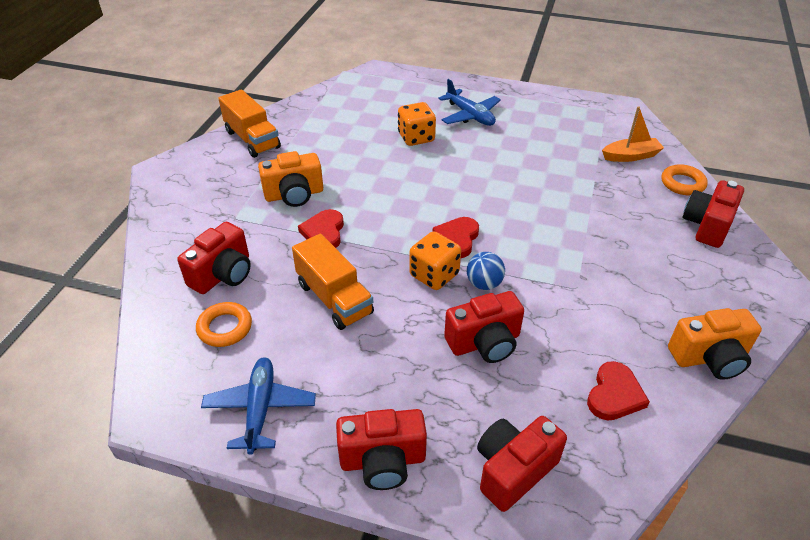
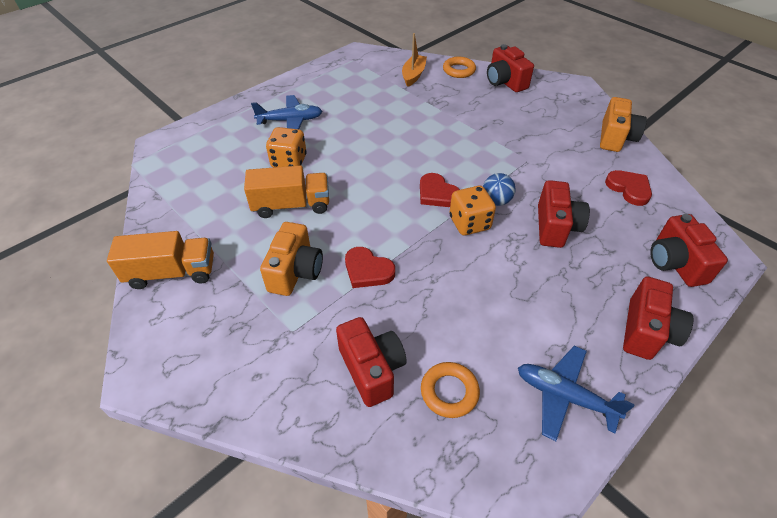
camera: 60 degrees left, 5 degrees up
orange truck [292,234,374,330] -> orange truck moved to [244,165,329,218]

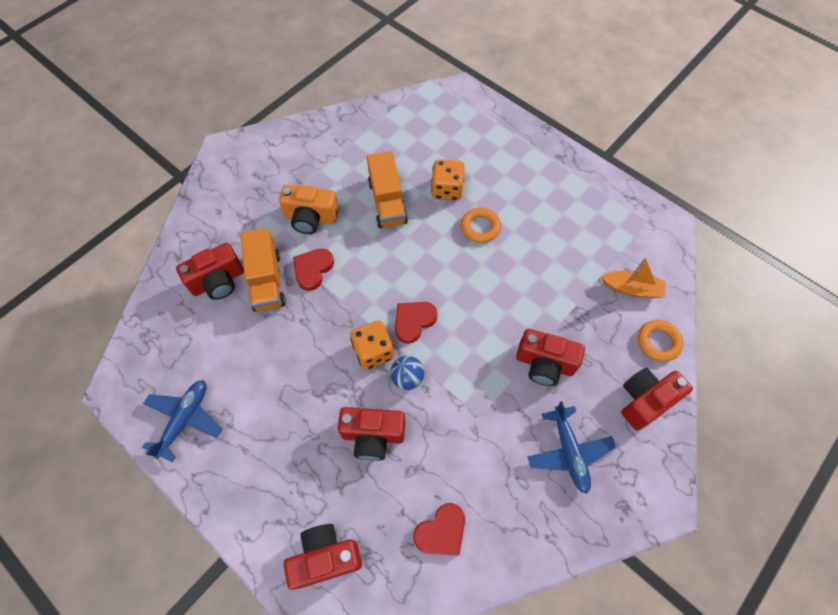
camera: 85 degrees right, 15 degrees up
orange truck [107,231,214,289] -> orange truck moved to [241,229,286,312]
blue plane [251,95,322,129] -> blue plane moved to [528,401,616,494]
orange ring [421,362,480,418] -> orange ring moved to [461,207,501,243]
orange camera [600,97,647,152] -> none
red camera [623,277,693,360] -> red camera moved to [516,329,585,386]

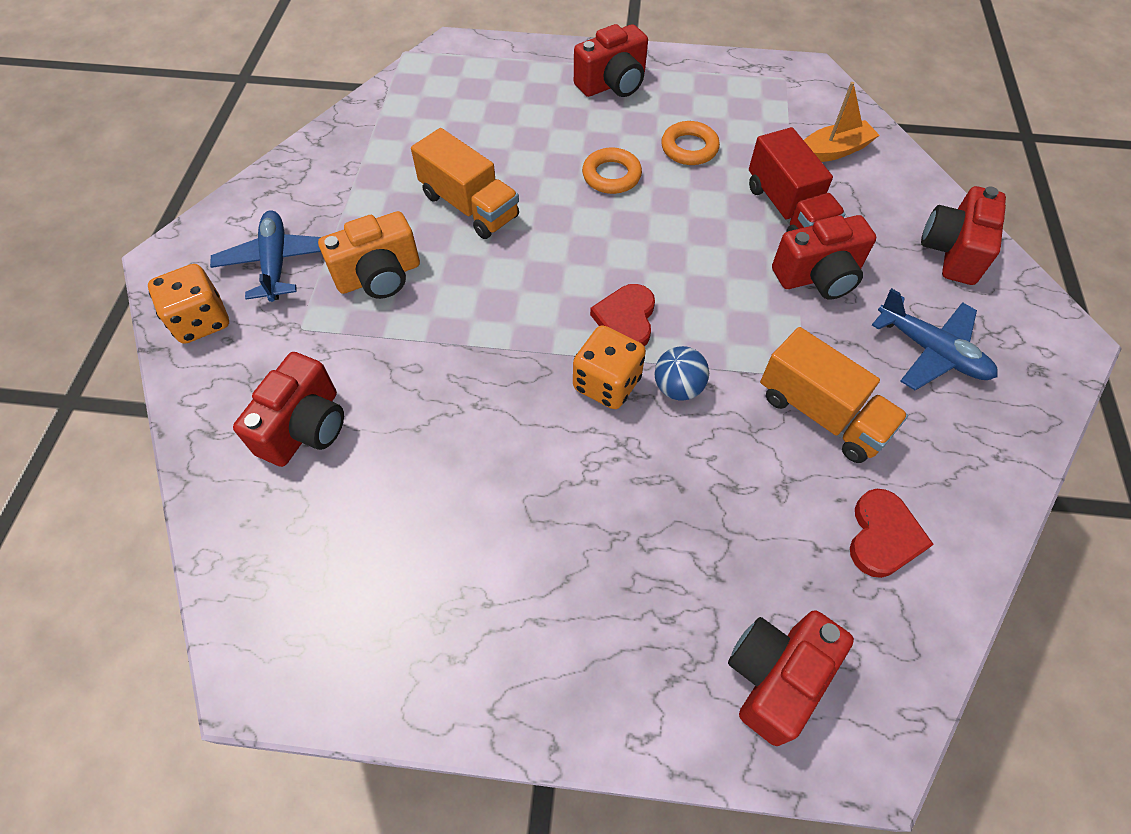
camera: 35 degrees left, 5 degrees down
blue plane [142,380,223,462] -> blue plane moved to [210,210,321,302]
orange truck [241,229,286,312] -> orange truck moved to [760,327,908,463]
red heart [293,249,334,291] -> none
red camera [338,407,405,461] -> red camera moved to [574,24,648,97]
orange dice [431,159,465,201] -> orange dice moved to [148,264,229,344]
orange ring [638,320,684,362] -> orange ring moved to [661,121,720,165]
none -> red truck [749,127,845,232]

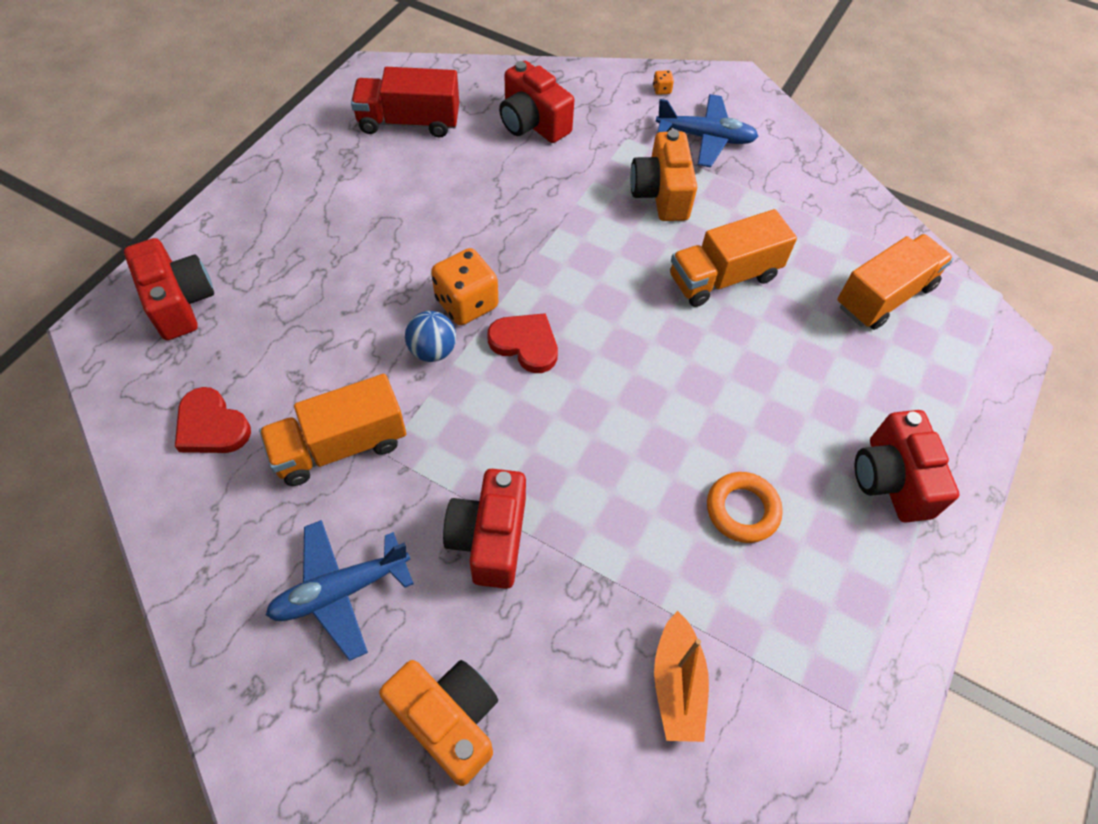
camera: 110 degrees right, 0 degrees up
orange dice [148,264,229,344] -> orange dice [653,70,674,95], size x0.41
orange ring [582,148,642,194] -> none
red truck [749,127,845,232] -> red truck moved to [351,67,459,137]
red camera [921,186,1006,285] -> orange camera [379,660,498,786]
none -> orange truck [837,234,953,330]

